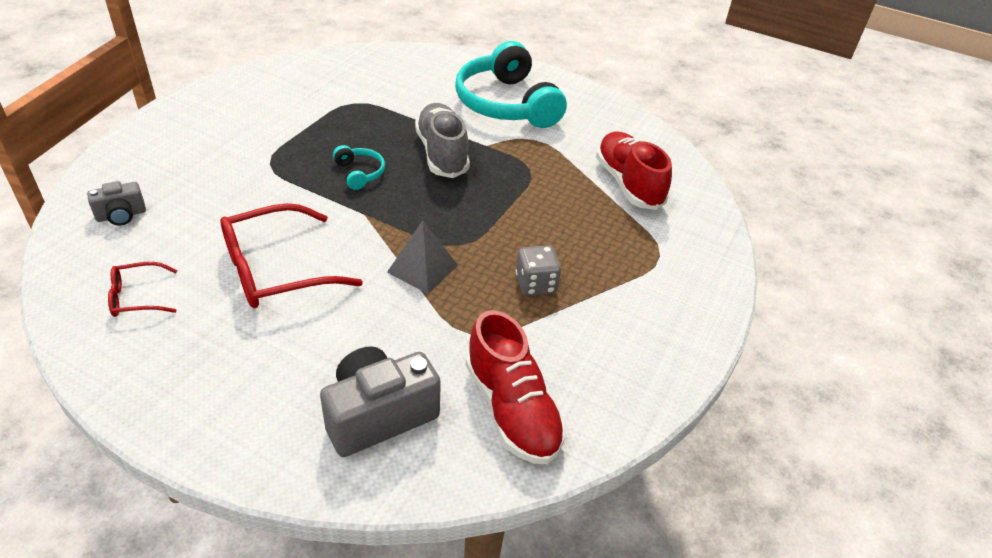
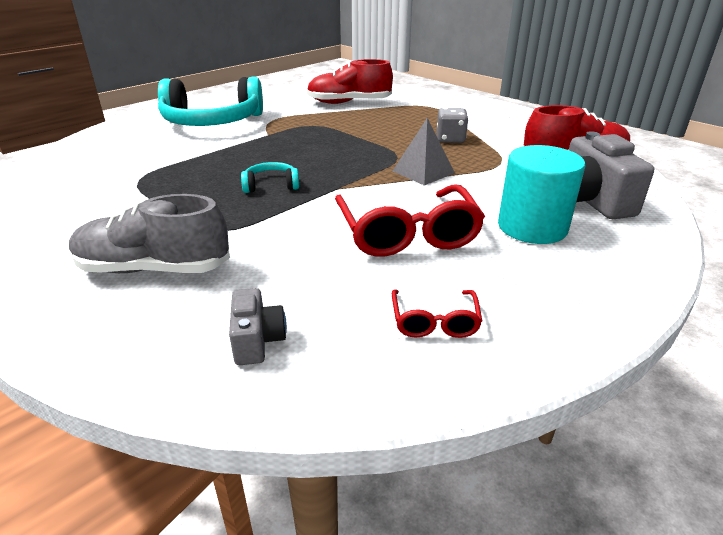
camera: 70 degrees left, 10 degrees down
grey shoe [415,103,470,178] -> grey shoe moved to [69,194,230,273]
none -> turquoise cylinder [498,145,586,244]

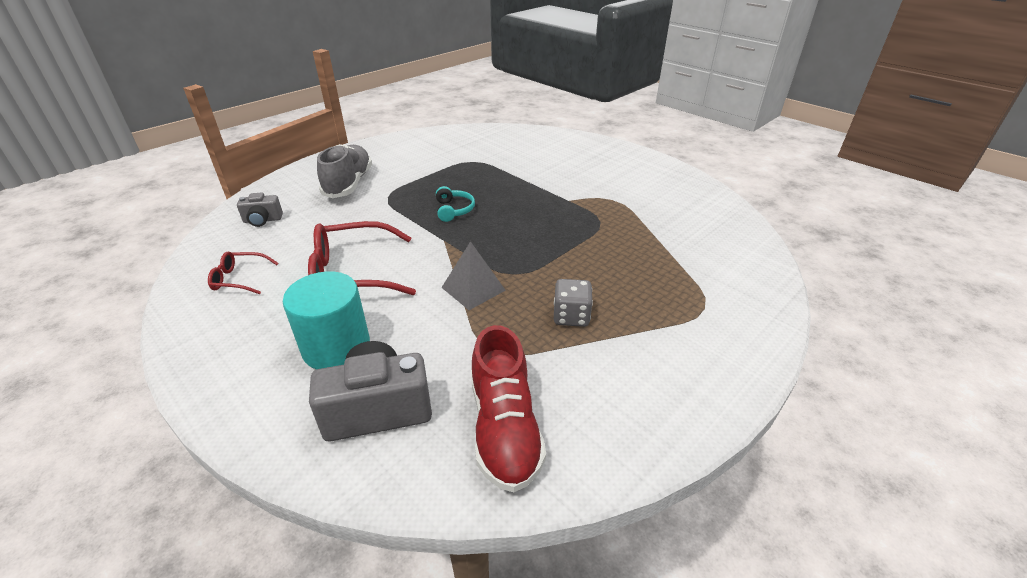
camera: 90 degrees right, 5 degrees up
turquoise headphones [158,76,263,126] -> none
red shoe [307,59,393,104] -> none

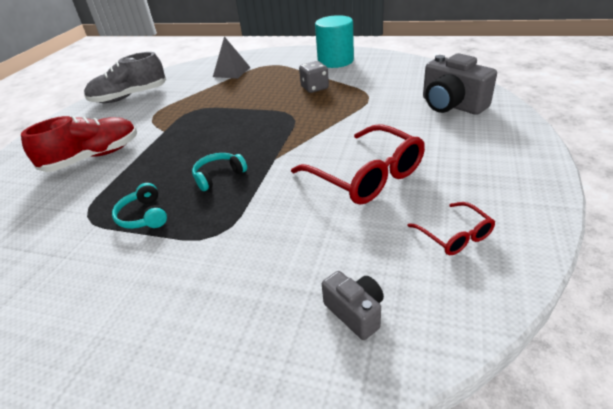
camera: 115 degrees left, 0 degrees up
turquoise cylinder [283,271,370,370] -> turquoise cylinder moved to [315,15,354,68]
grey shoe [317,144,372,198] -> grey shoe moved to [84,52,166,103]
grey pyramid [441,241,506,310] -> grey pyramid moved to [213,36,250,79]
red shoe [471,325,546,492] -> red shoe moved to [21,116,137,172]
none -> turquoise headphones [112,183,167,229]

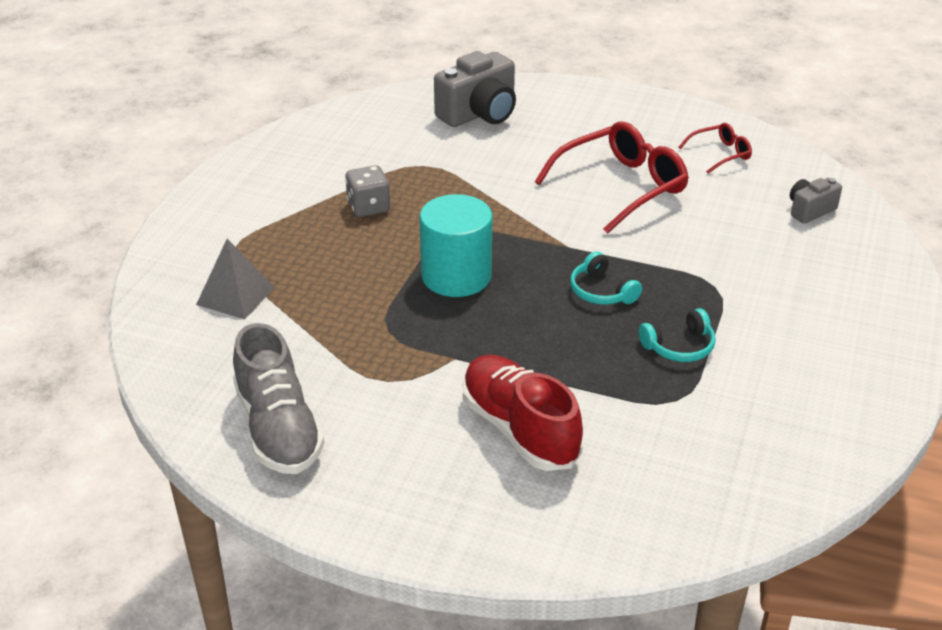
camera: 90 degrees left, 0 degrees up
turquoise cylinder [315,15,354,68] -> turquoise cylinder moved to [419,194,492,297]

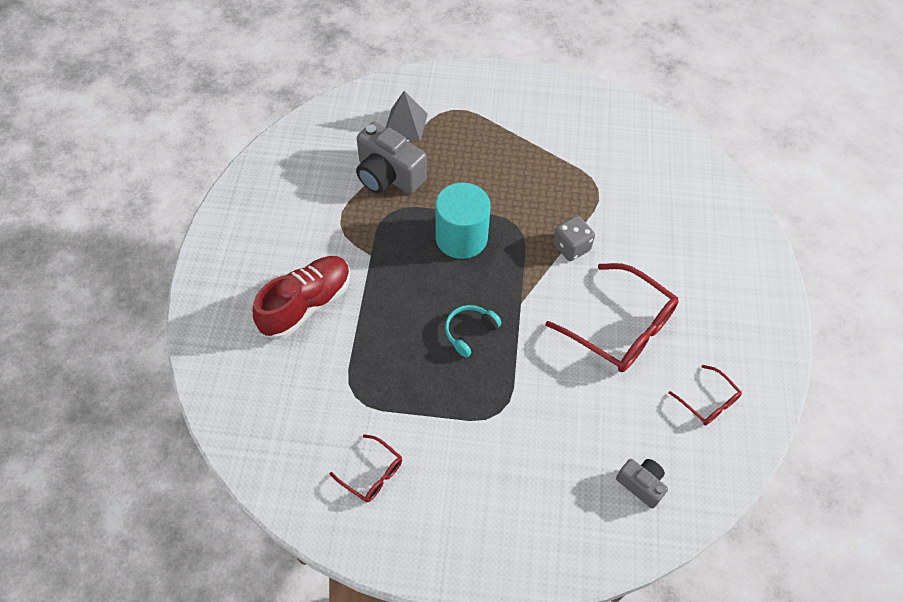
camera: 75 degrees right, 20 degrees up
grey shoe [233,323,324,474] -> none
grey dice [345,165,391,217] -> grey dice moved to [553,216,595,261]
grey camera [434,51,516,127] -> grey camera moved to [356,122,427,194]
turquoise headphones [639,308,716,362] -> none
none -> red glasses [330,435,402,502]

